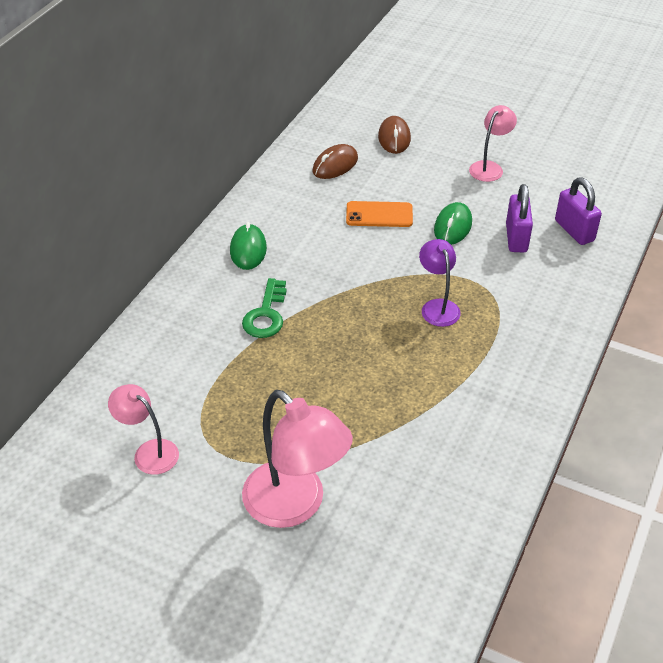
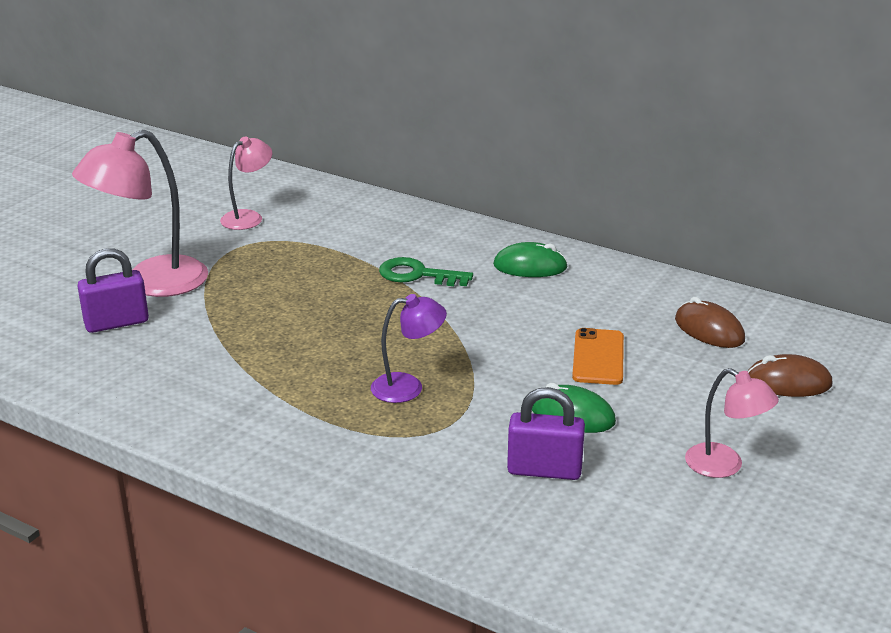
camera: 95 degrees right, 15 degrees down
purple padlock [555,178,602,245] -> purple padlock moved to [78,248,149,333]

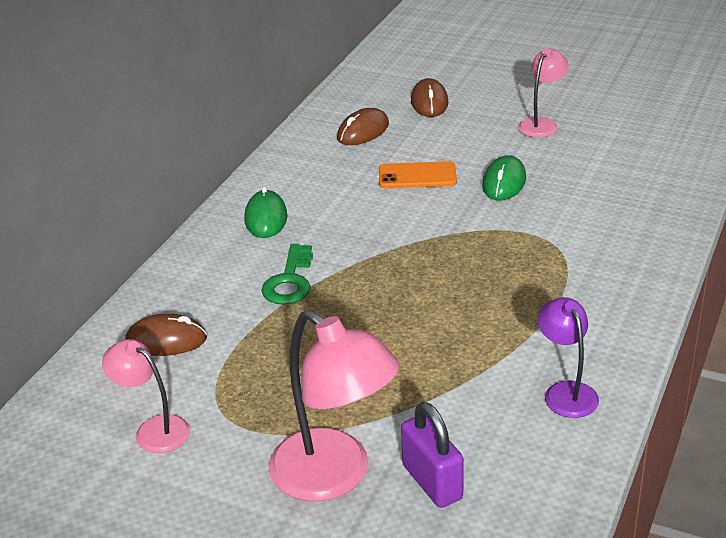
camera: 95 degrees left, 5 degrees up
purple lamp [371,294,447,403] -> purple lamp moved to [538,297,599,418]
purple padlock [507,387,585,480] -> none
none -> brown mouse [125,314,207,356]

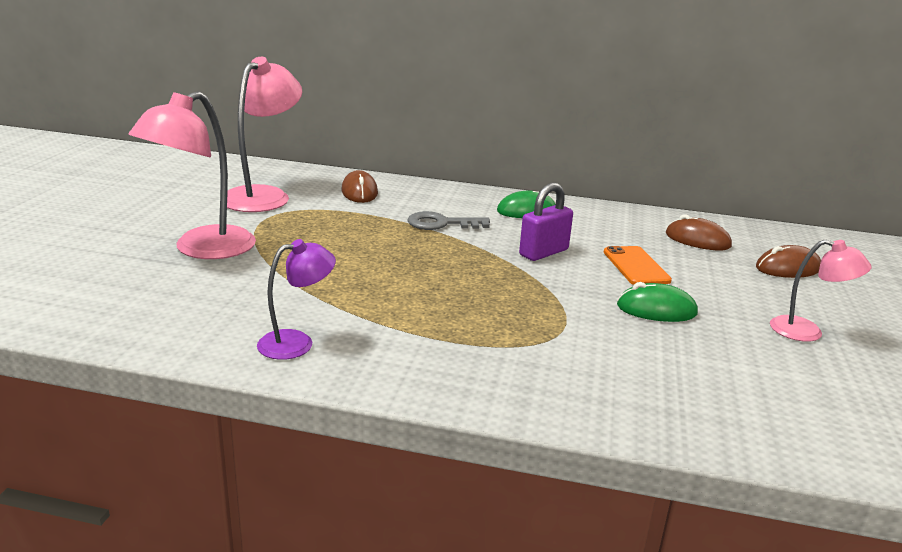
camera: 75 degrees right, 10 degrees down
pink lamp [102,339,190,453] -> pink lamp [227,57,302,212], size x1.77
green key [261,244,313,305] -> grey key [407,211,490,230]
purple padlock [401,402,464,508] -> purple padlock moved to [519,183,573,261]

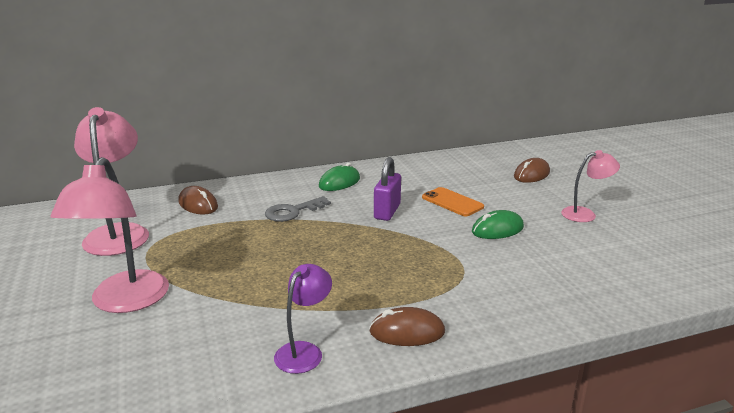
camera: 30 degrees left, 0 degrees up
brown mouse [666,214,732,250] -> brown mouse moved to [369,307,445,346]

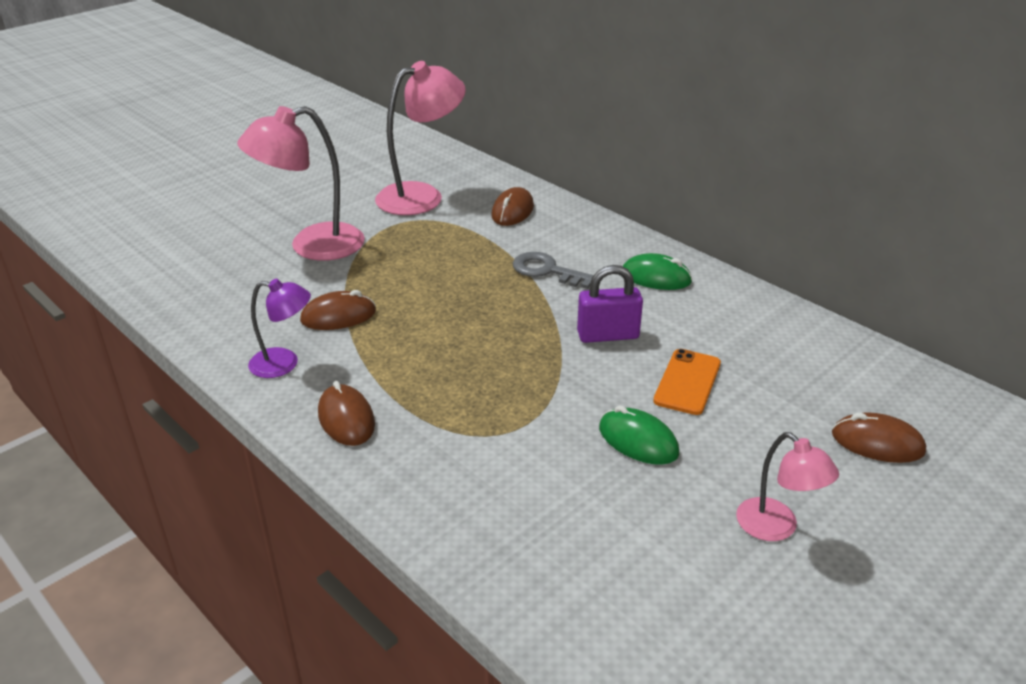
camera: 65 degrees right, 10 degrees up
none -> brown mouse [300,290,376,330]

